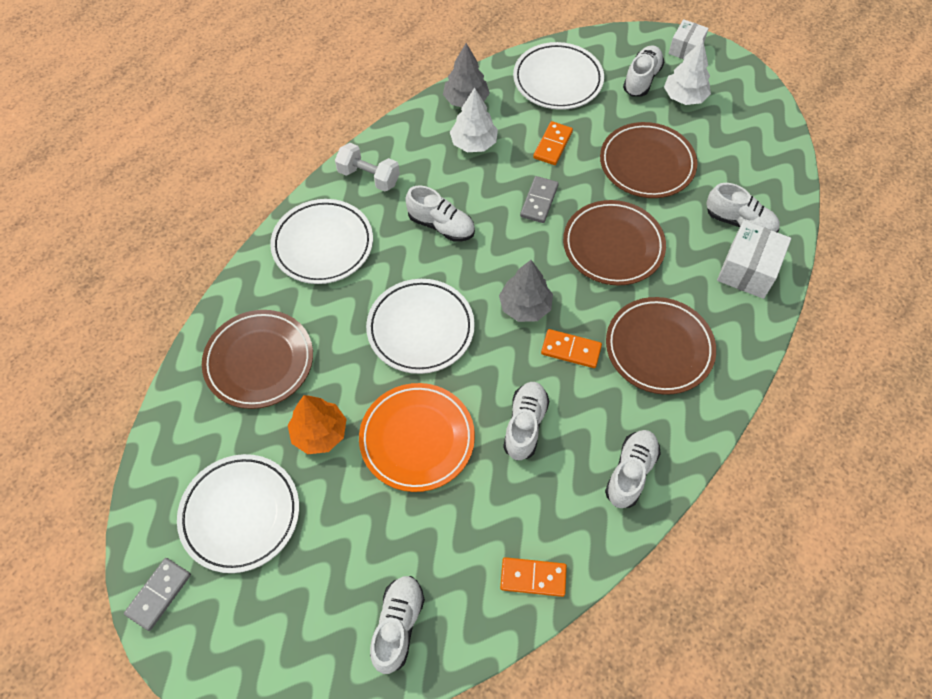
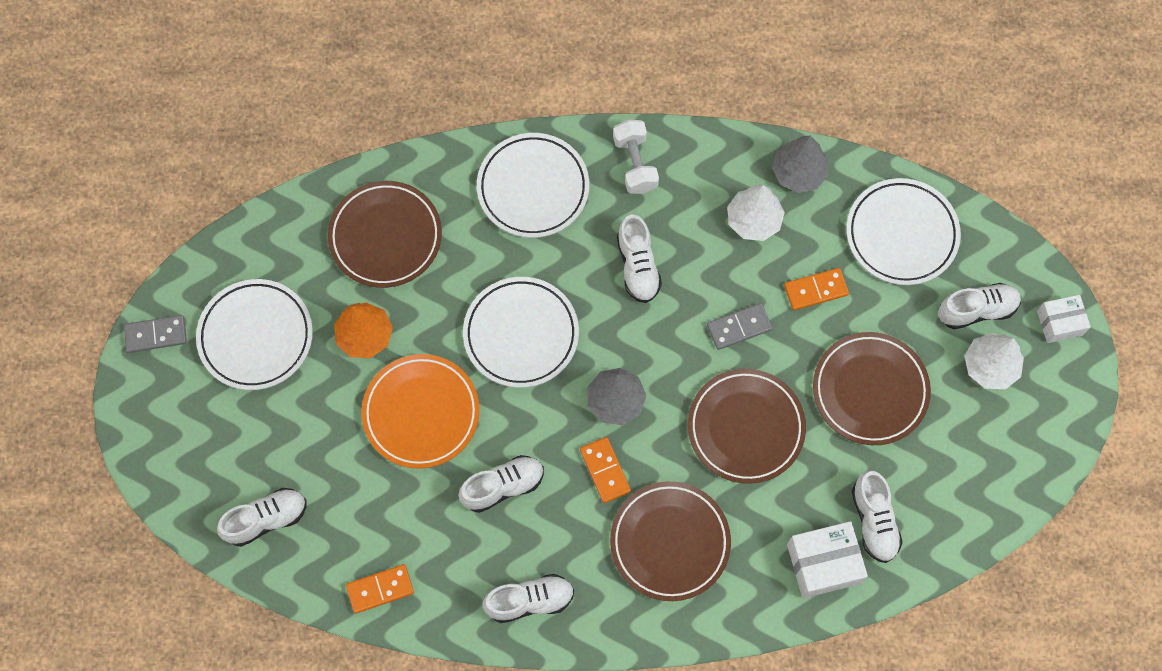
camera: 50 degrees right, 10 degrees up
orange domino [500,557,567,597] -> orange domino turned 75 degrees counterclockwise [346,564,414,614]

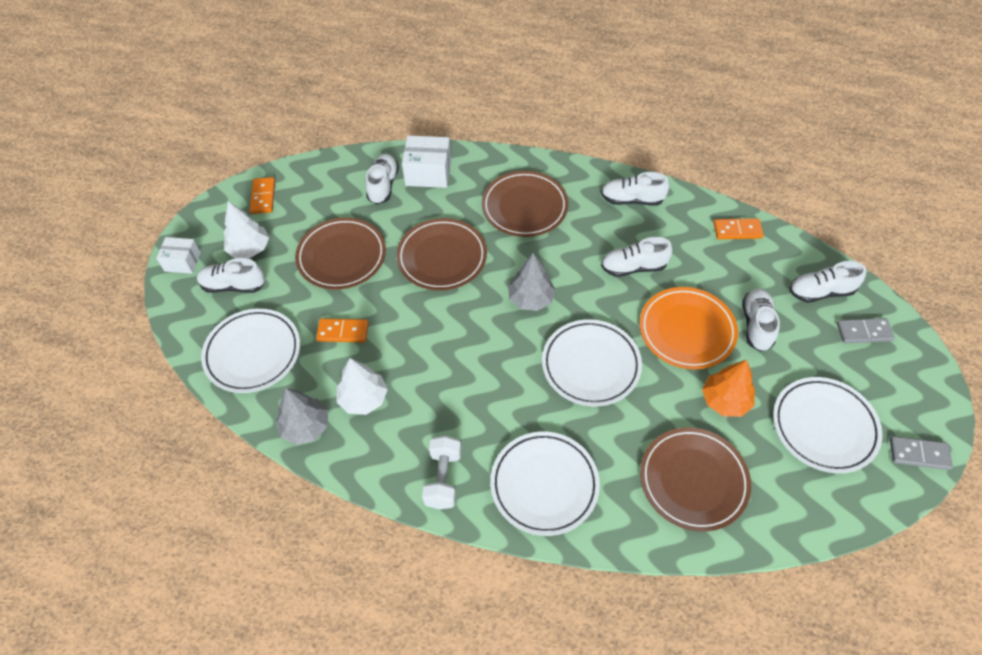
camera: 160 degrees left, 15 degrees down
orange domino [580,437,631,503] -> orange domino moved to [250,177,275,214]
white shoe [617,215,662,303] -> white shoe moved to [742,288,780,352]
grey domino [707,303,772,350] -> grey domino moved to [837,318,895,343]

